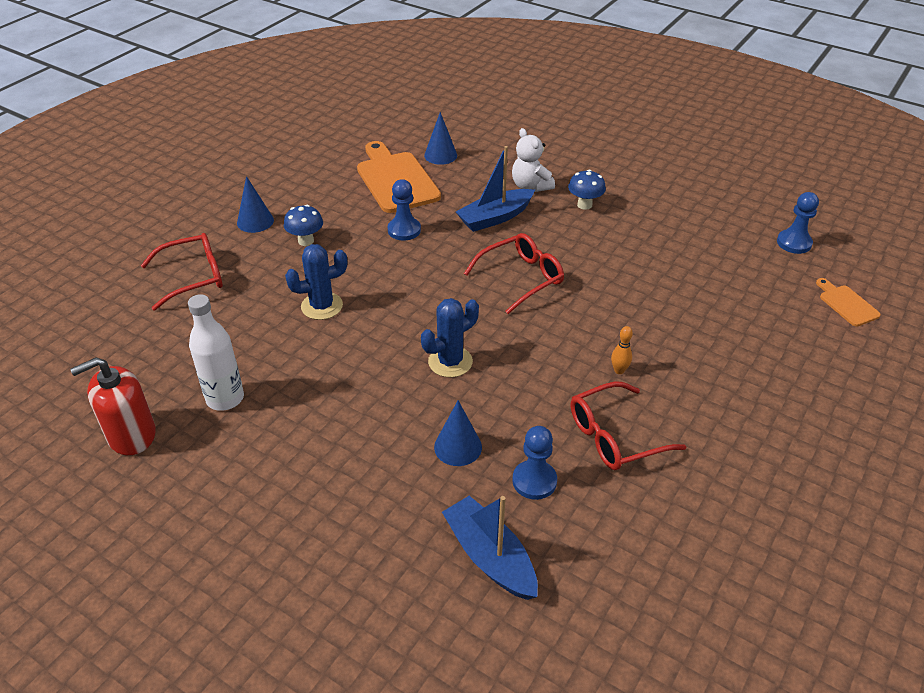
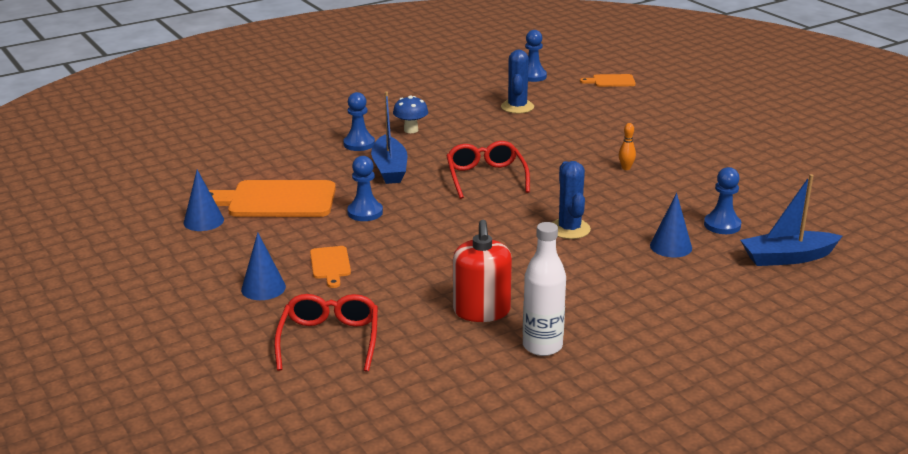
camera: 65 degrees left, 15 degrees down
red soap dispenser [70,357,156,455] -> red soap dispenser moved to [453,220,512,322]
blue mushroom [284,205,323,246] -> orange cutting board [310,246,351,288]
blue cactus [285,244,347,320] -> blue cactus moved to [501,50,534,113]
blue cone [424,112,457,165] -> blue cone moved to [184,170,224,231]
white teddy bear [512,128,555,192] -> blue pawn [343,92,375,151]
red glasses [571,382,687,470] -> none

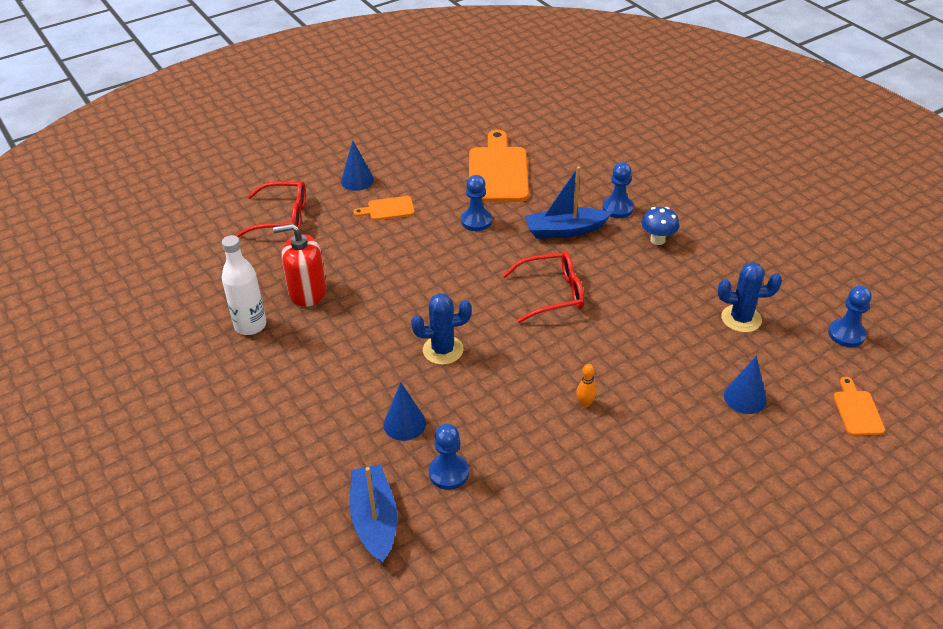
camera: 90 degrees right, 15 degrees up
blue cone [184,170,224,231] -> blue cone moved to [724,356,767,414]

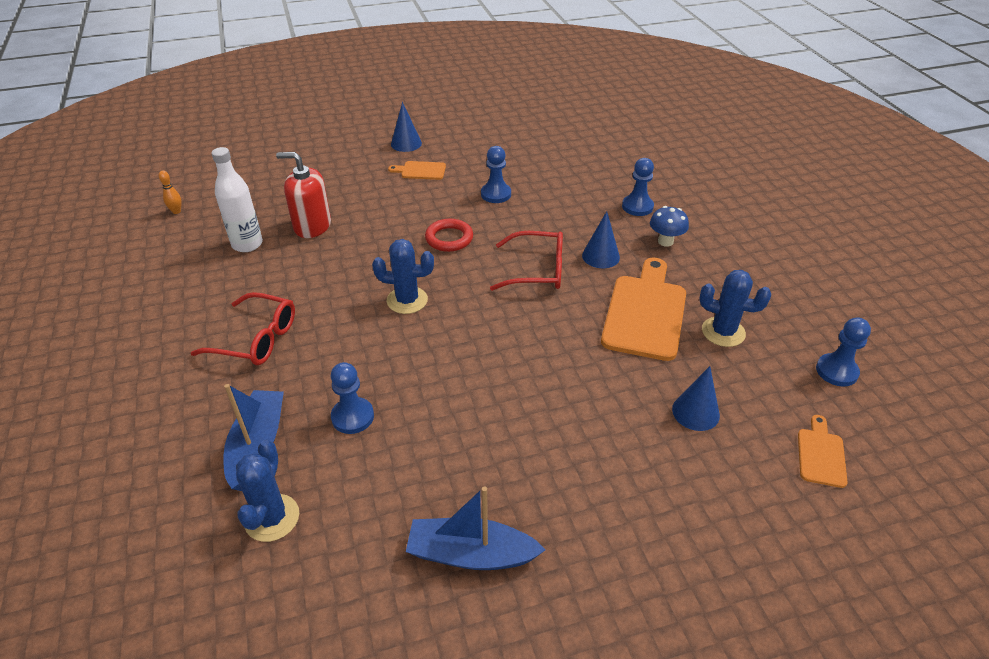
camera: 15 degrees right, 0 degrees up
red glasses [237,181,306,237] -> red glasses moved to [191,292,295,365]
blue cone [383,382,426,441] -> blue cone moved to [582,211,620,268]
orange cutting board [469,130,529,202] -> orange cutting board moved to [601,257,686,361]
blue boat [525,167,612,239] -> blue boat moved to [406,486,546,570]
orange bowling pin [576,364,596,408] -> orange bowling pin moved to [159,170,182,214]
none -> blue cactus [236,440,299,542]
none -> red ring [425,219,473,252]

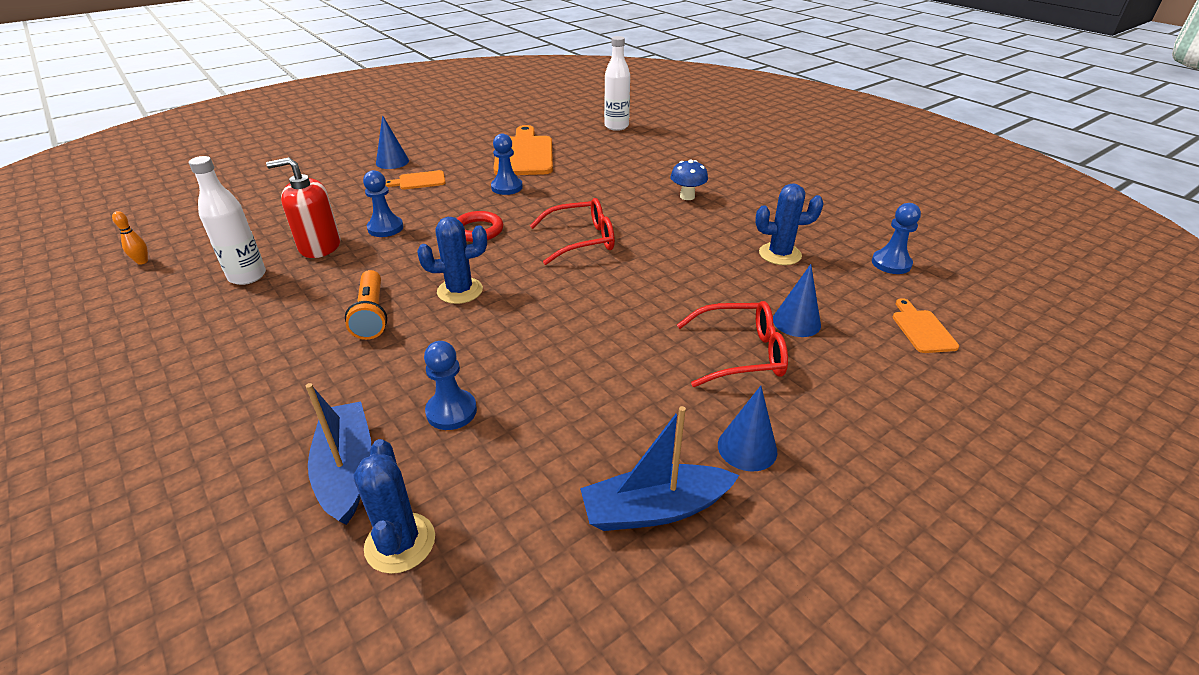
camera: 20 degrees left, 5 degrees down
red glasses [191,292,295,365] -> red glasses moved to [677,301,788,387]
blue cone [582,211,620,268] -> blue cone moved to [718,386,777,472]
orange cutting board [601,257,686,361] -> orange cutting board moved to [494,125,553,175]
blue pawn [622,158,654,216] -> blue pawn moved to [363,170,403,237]
none -> orange flashlight [345,270,387,340]
none -> white bottle [604,36,630,131]

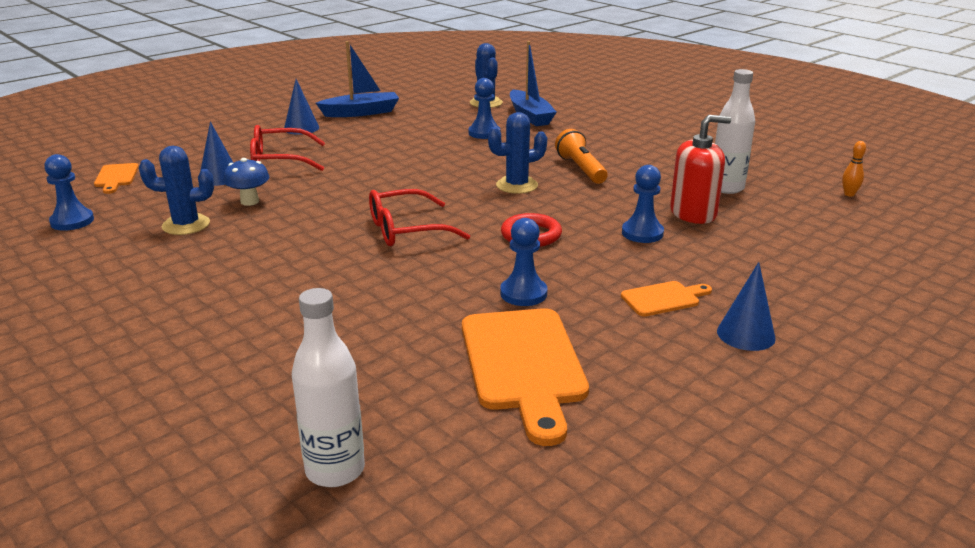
camera: 175 degrees right, 10 degrees down
blue mushroom [670,160,708,200] -> blue mushroom moved to [223,158,269,206]

